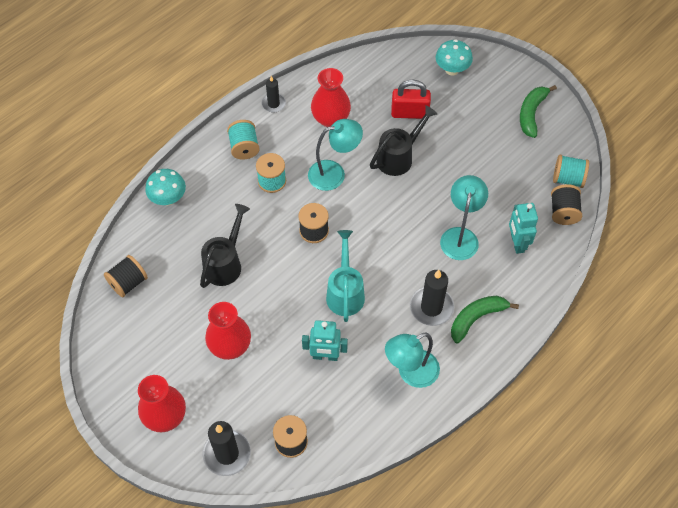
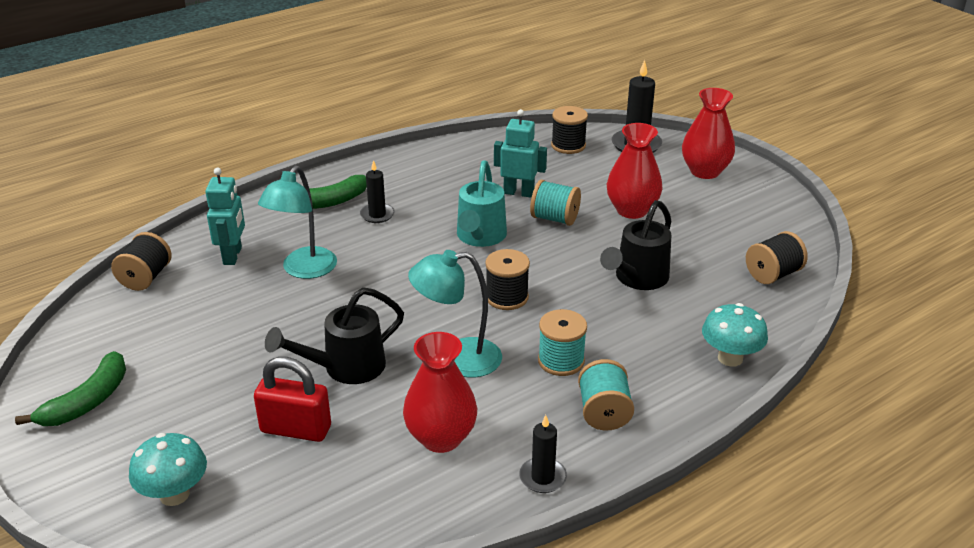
camera: 170 degrees left, 25 degrees down
turquoise lamp [385,332,440,388] -> none
black candle [410,270,454,326] -> black candle [360,160,394,223], size x0.62
turquoise spool [553,155,589,188] -> turquoise spool moved to [530,180,581,226]

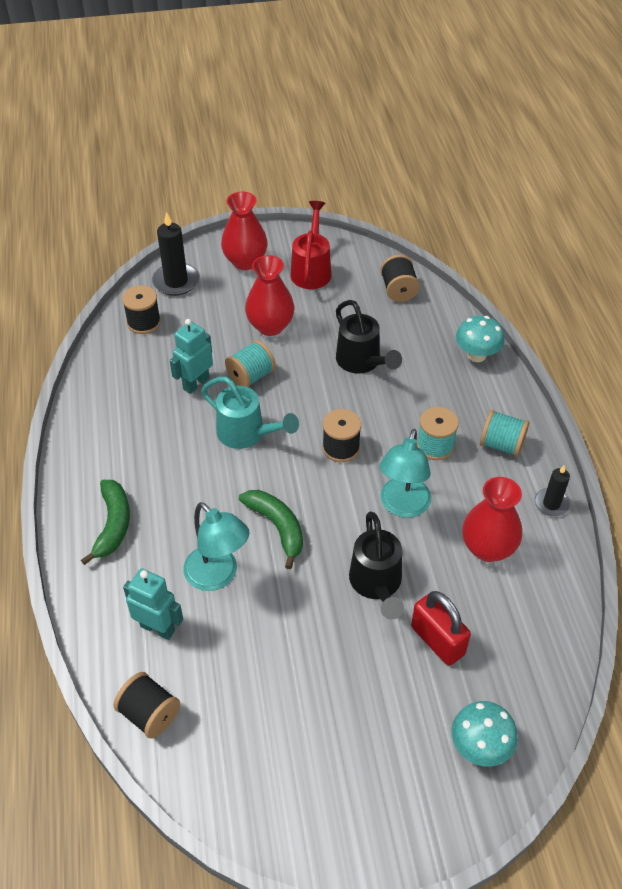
camera: 65 degrees left, 15 degrees up
green banana [15,351,126,426] -> green banana moved to [239,490,303,569]
red padlock [254,357,331,442] -> red padlock turned 75 degrees counterclockwise [411,591,471,666]
black candle [360,160,394,223] -> none
none -> red watering can [291,201,331,289]

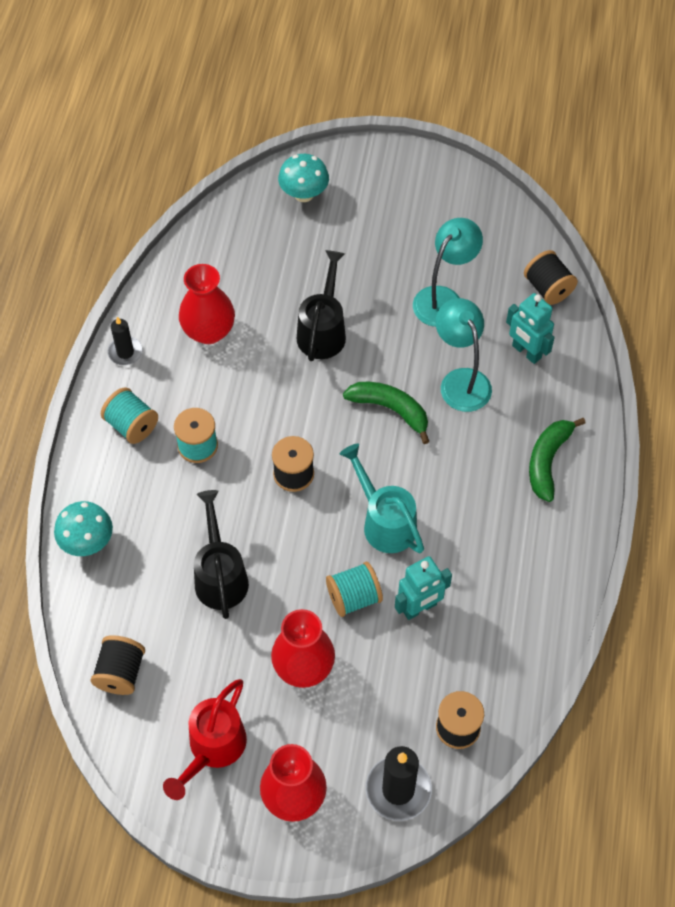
camera: 160 degrees left, 10 degrees up
green banana [239,490,303,569] -> green banana turned 135 degrees clockwise [343,382,430,444]
turquoise lamp [379,429,431,518] -> turquoise lamp moved to [413,218,483,327]
red padlock [411,591,471,666] -> none

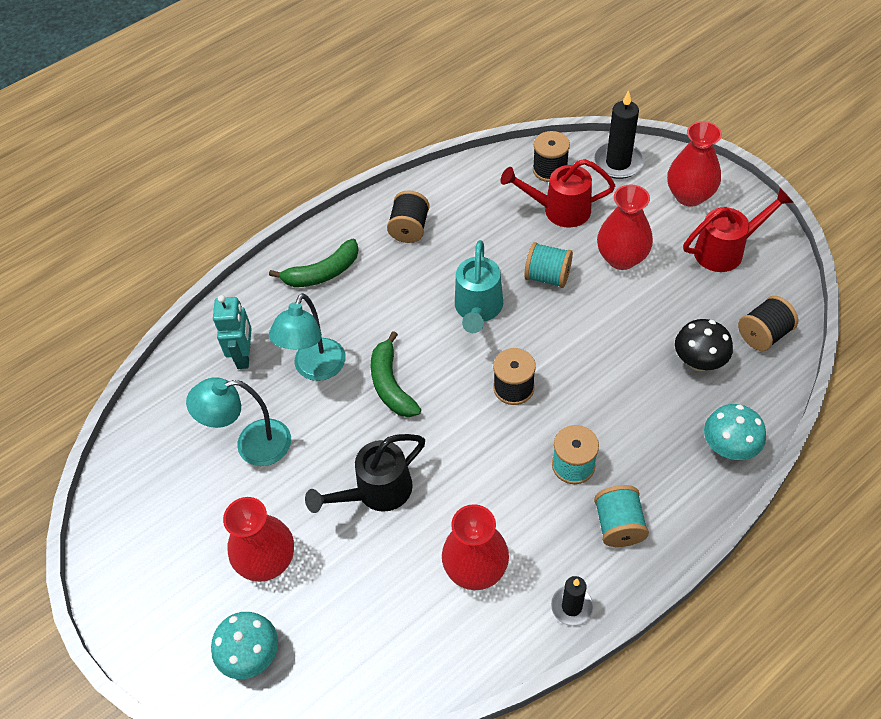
camera: 135 degrees left, 5 degrees down
black watering can [194,490,249,619] -> none
turquoise robot [395,556,452,620] -> none
black spool [524,250,578,305] -> black spool moved to [387,190,430,243]
none -> red vase [223,497,294,582]
none -> red watering can [500,159,615,227]
none -> black mushroom [675,319,733,371]

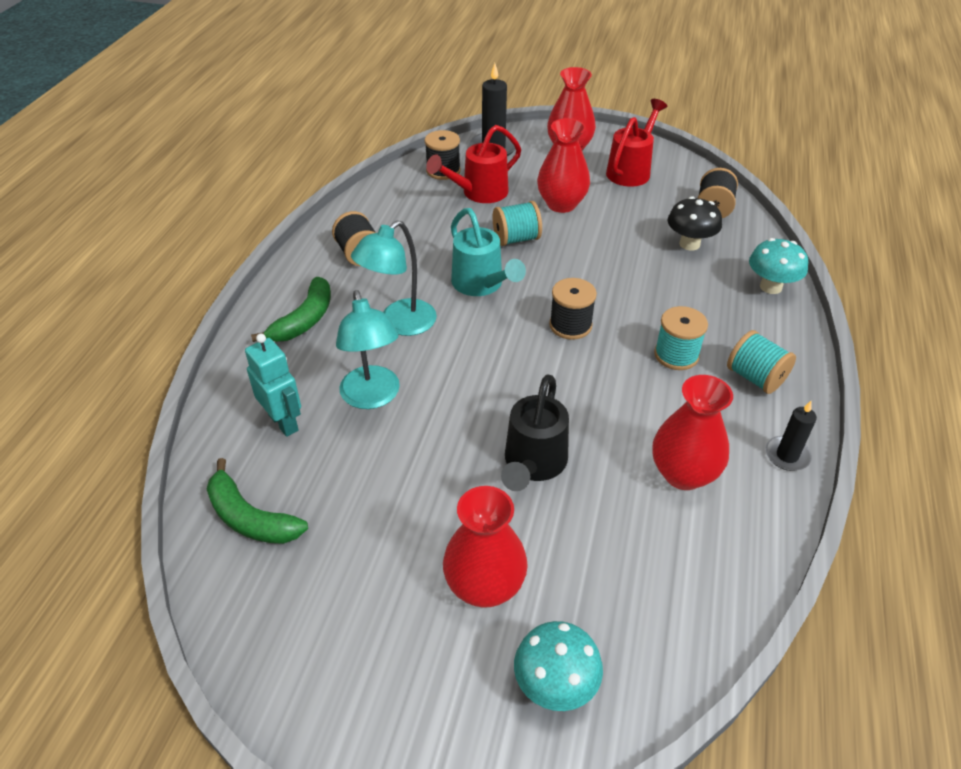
camera: 40 degrees left, 10 degrees down
turquoise lamp [186,377,291,466] -> turquoise lamp moved to [351,220,437,336]
green banana [371,331,421,417] -> green banana moved to [207,458,308,544]

